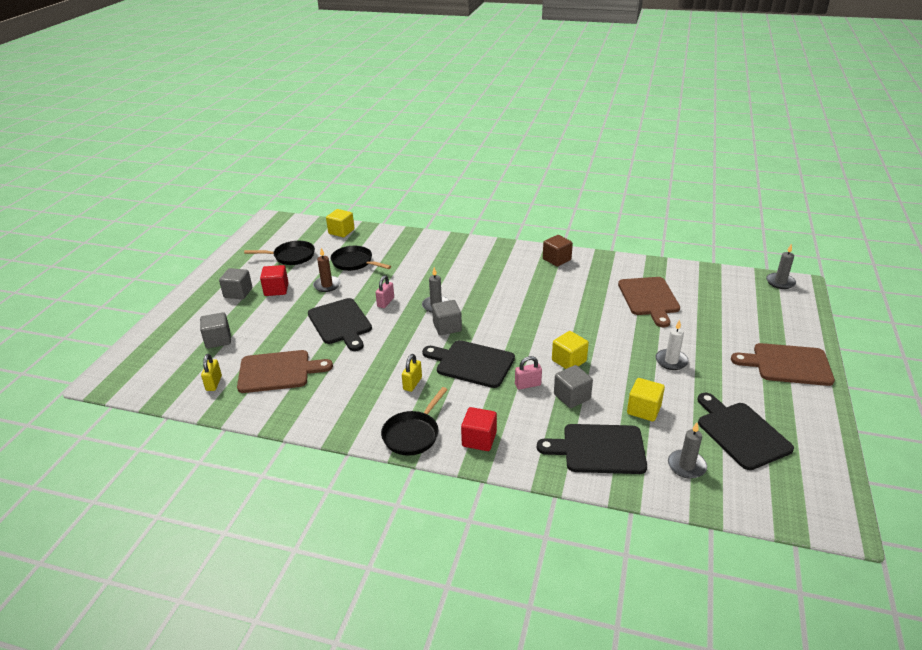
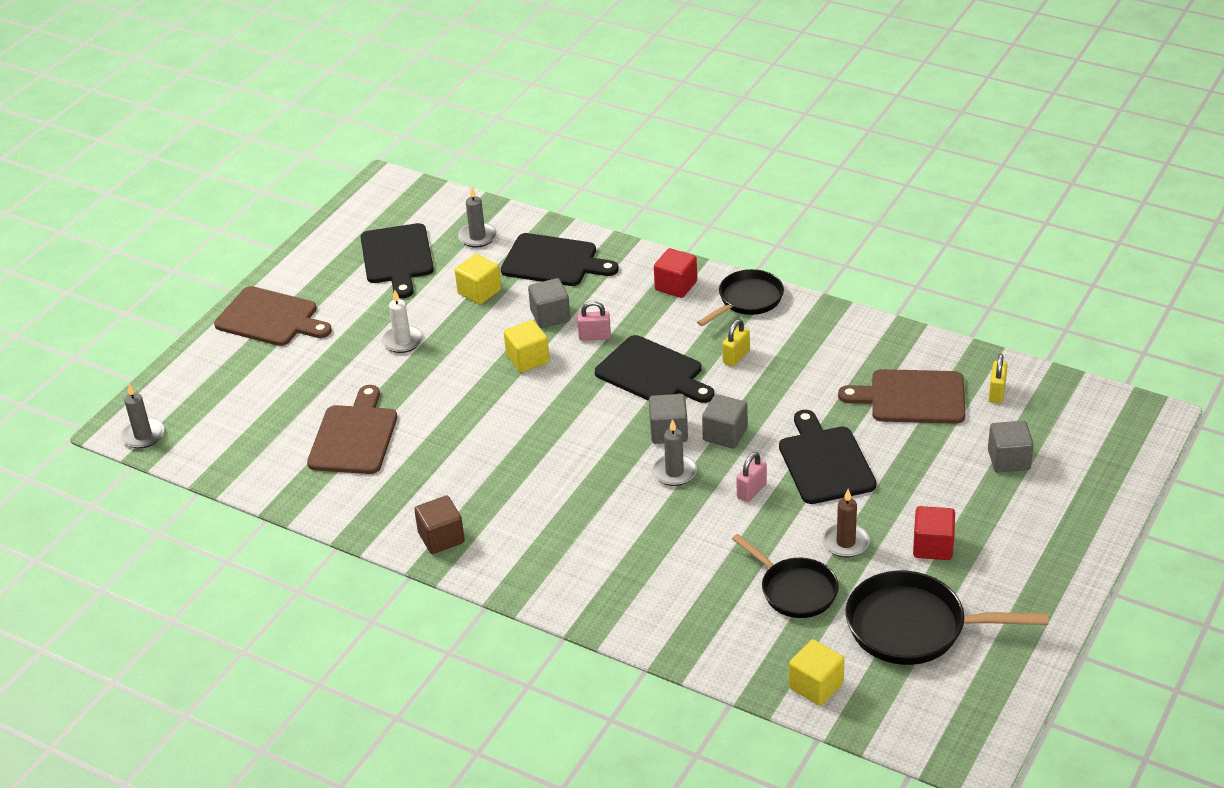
camera: 165 degrees left, 5 degrees up
grey cube [219,268,252,299] -> grey cube moved to [702,394,748,448]
black pan [244,241,315,265] -> black pan [846,571,1048,665], size x1.51

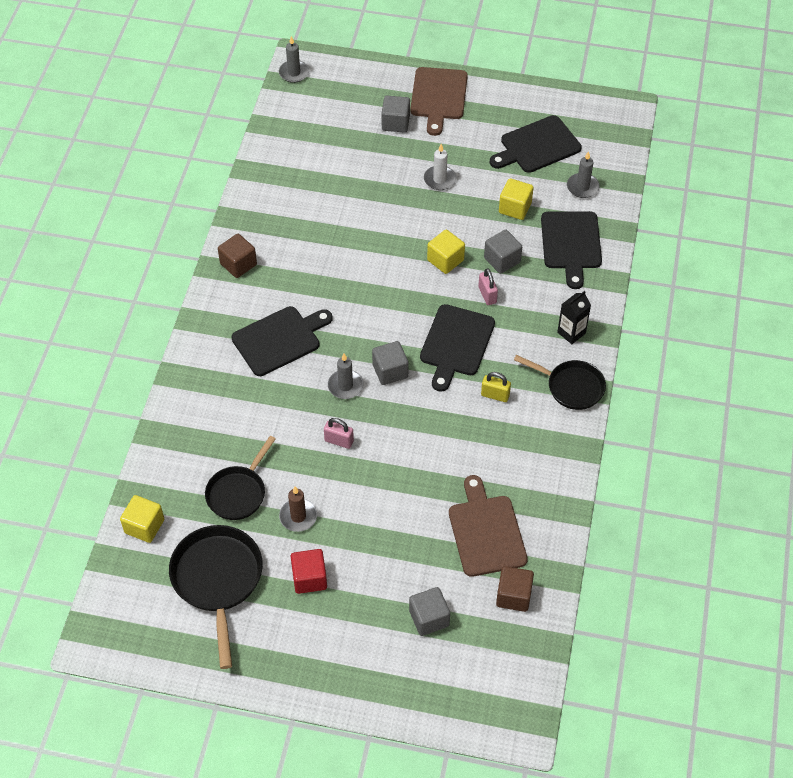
camera: 70 degrees right, 15 degrees up
brown cutting board [307,385,397,474] -> none
red cube [654,248,697,298] -> black carton [557,291,591,344]
grey cube [702,394,748,448] -> grey cube moved to [381,96,410,133]
black cutting board [779,410,877,504] -> black cutting board moved to [231,306,333,376]
yellow padlock [989,354,1008,403] -> brown cube [496,566,534,612]

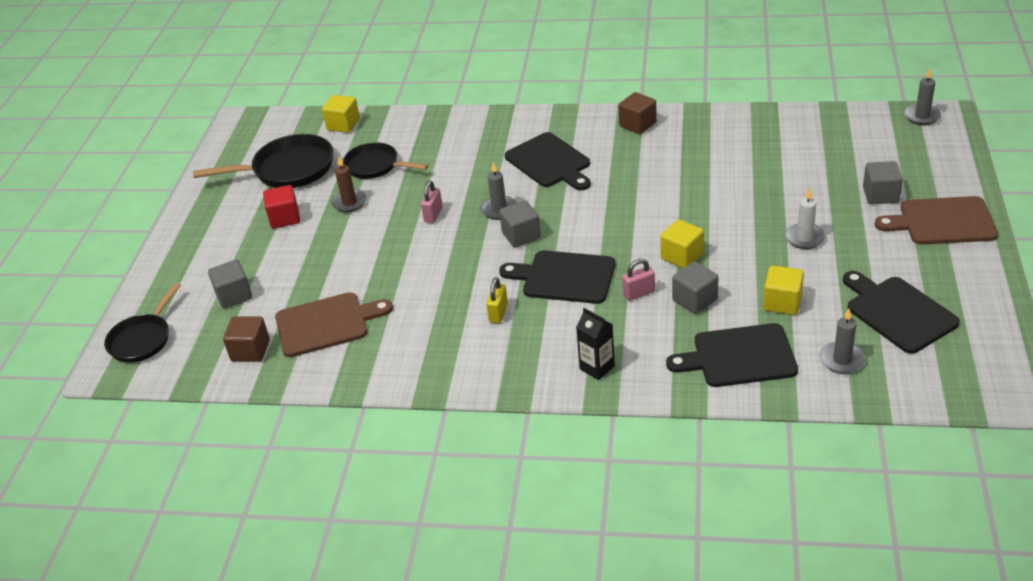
camera: 90 degrees right, 15 degrees down
black pan [514,355,606,410] -> black pan moved to [104,283,181,363]

